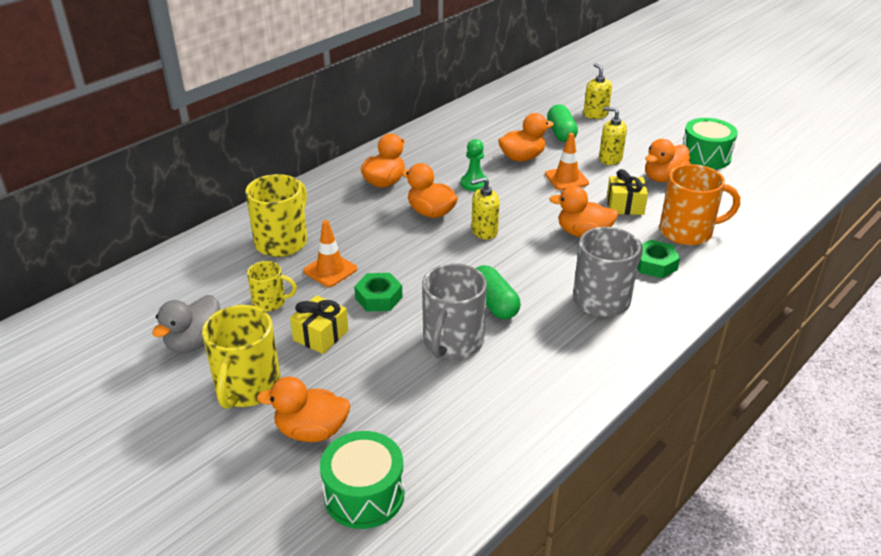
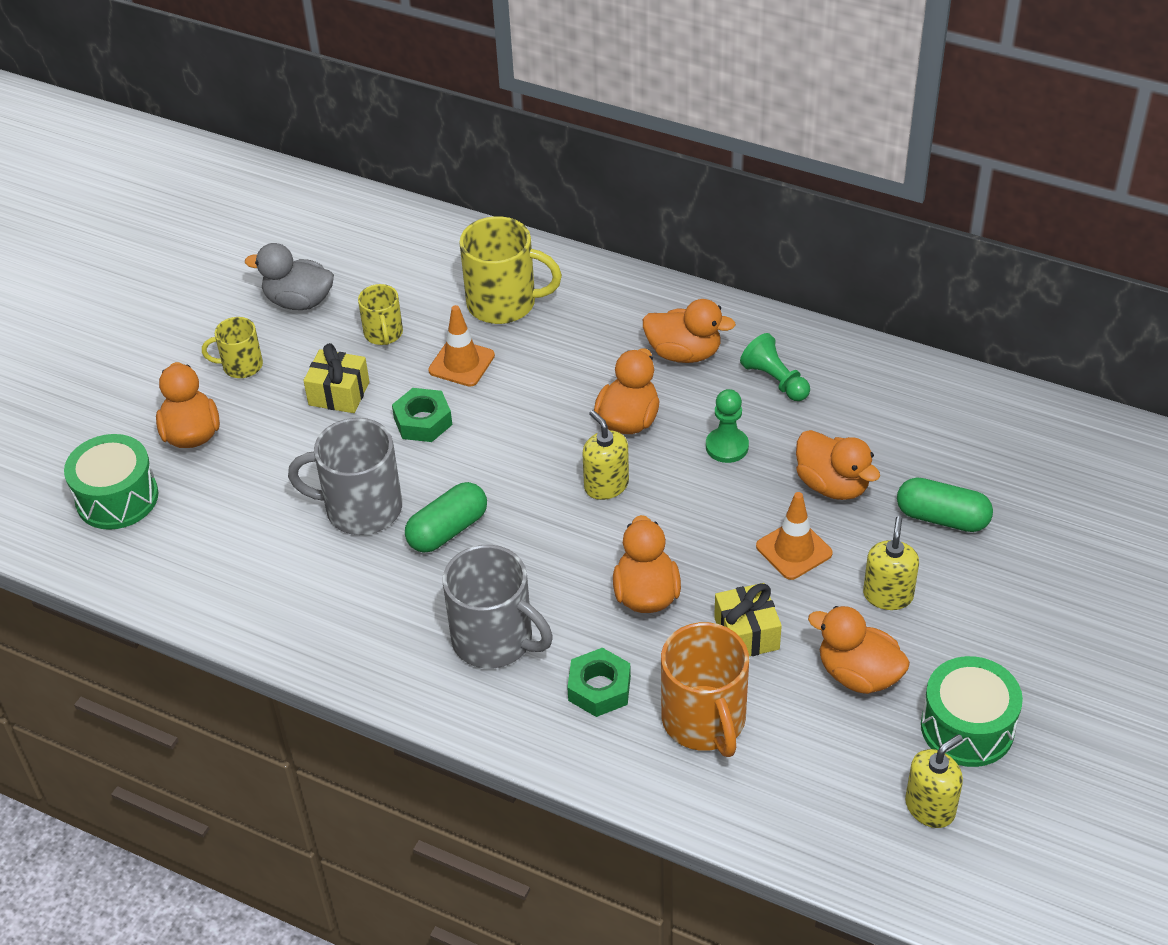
camera: 75 degrees right, 10 degrees up
yellow mug [202,305,281,409] -> yellow mug [202,317,263,378], size x0.56
green capsule [547,104,578,142] -> green capsule turned 45 degrees clockwise [897,477,993,532]
yellow soap dispenser [583,63,612,119] -> yellow soap dispenser moved to [905,734,963,828]
none -> green pawn [740,333,810,401]

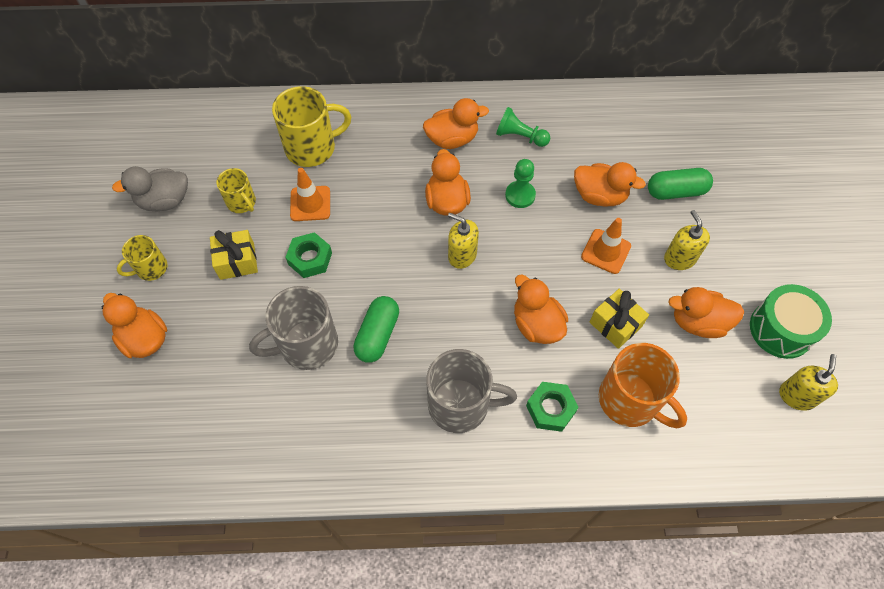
camera: 30 degrees left, 15 degrees up
green drum [64,434,158,530] -> none

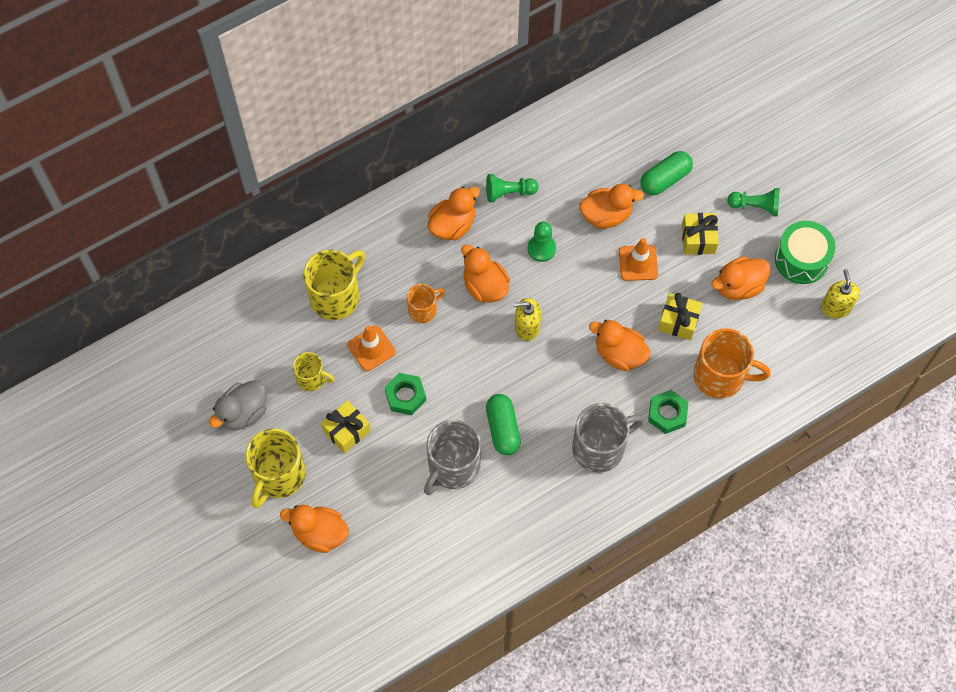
camera: 30 degrees left, 5 degrees up
yellow mug [117,235,168,281] -> yellow mug [245,428,306,508], size x1.77
yellow soap dispenser [664,210,710,270] -> yellow gift [682,213,719,255]
none -> orange mug [407,284,445,323]
none -> green pawn [727,188,780,217]

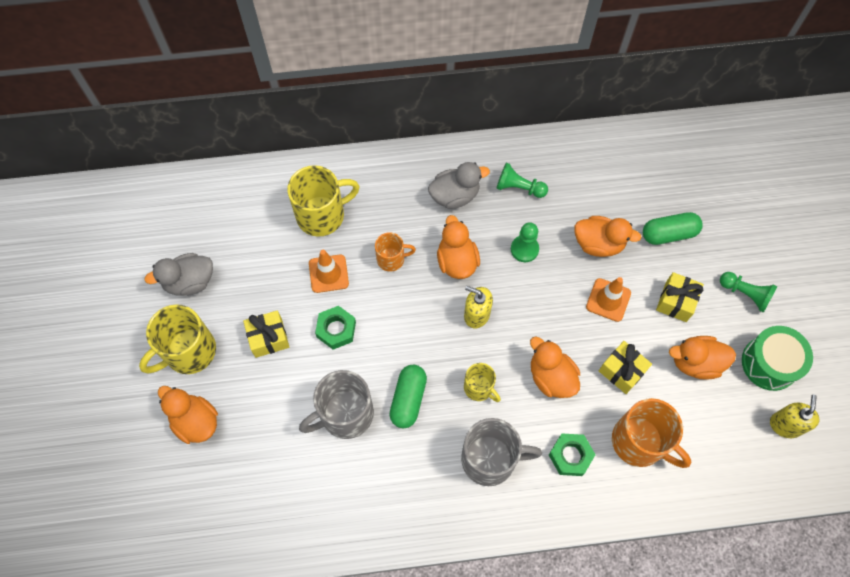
camera: 25 degrees right, 0 degrees up
yellow mug [293,352,334,391] -> yellow mug moved to [464,363,501,402]
orange duck [428,187,480,240] -> grey duck [428,162,490,209]

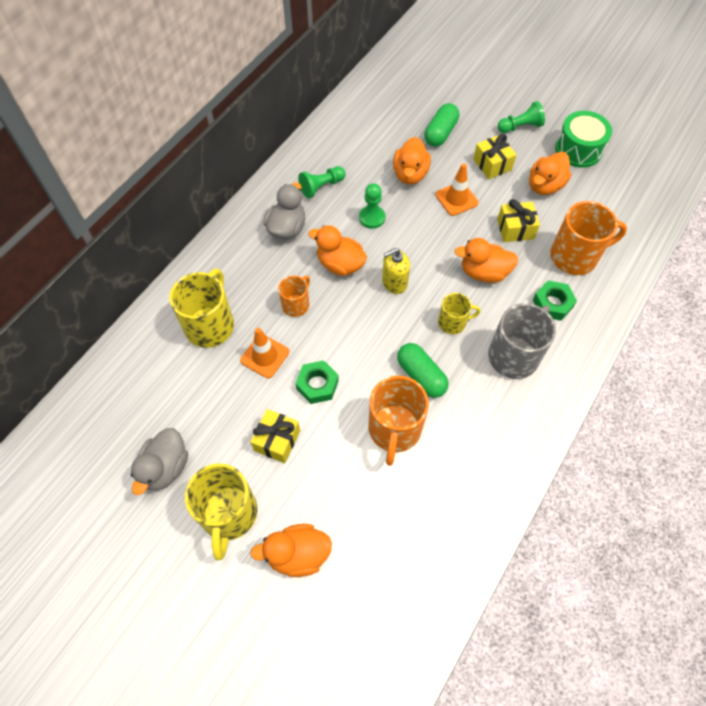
camera: 50 degrees left, 5 degrees down
grey mug [299,370,374,439] -> orange mug [368,376,429,466]
orange duck [574,216,641,257] -> orange duck turned 135 degrees clockwise [393,137,431,184]
yellow soap dispenser [770,394,819,438] -> none

